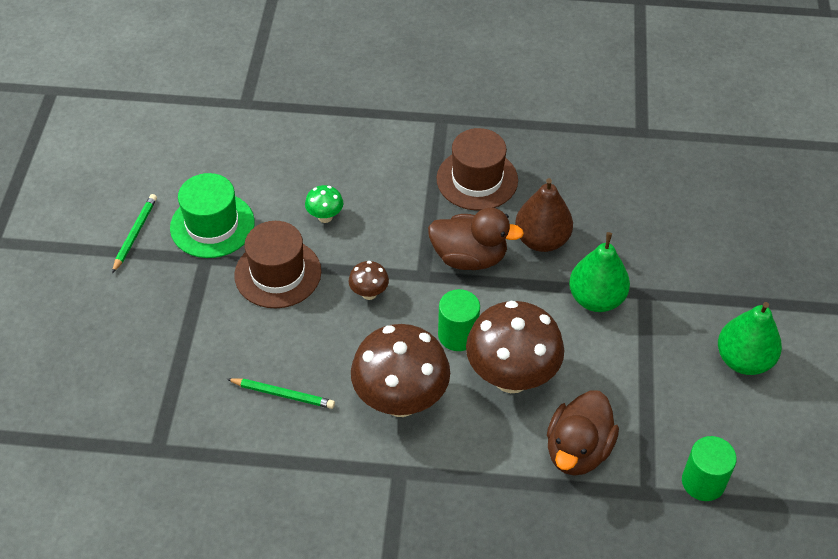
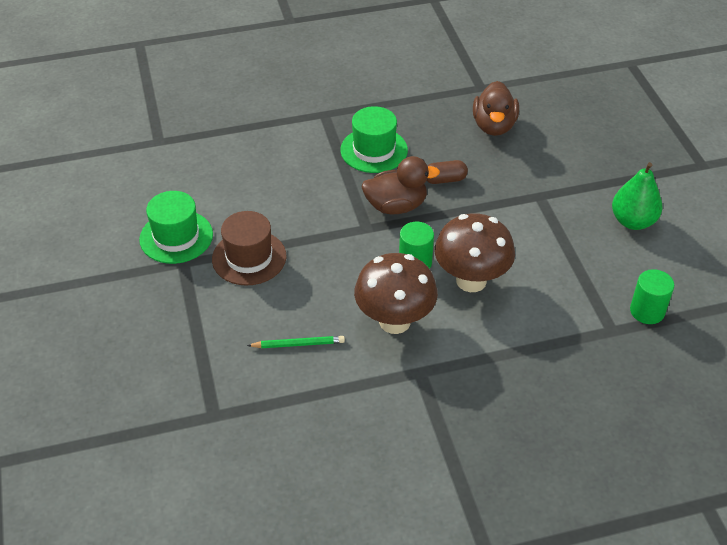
camera: 20 degrees left, 5 degrees down
green pencil [112,194,157,273] -> none
green mushroom [305,185,343,223] -> none
brown mushroom [349,261,389,300] -> none
brown hat [436,128,518,211] -> green hat [340,106,408,173]
brown pear [515,178,573,252] -> brown capsule [427,160,468,184]
brown duck [547,390,619,476] -> brown duck moved to [473,81,519,136]
green pear [569,232,630,312] -> none

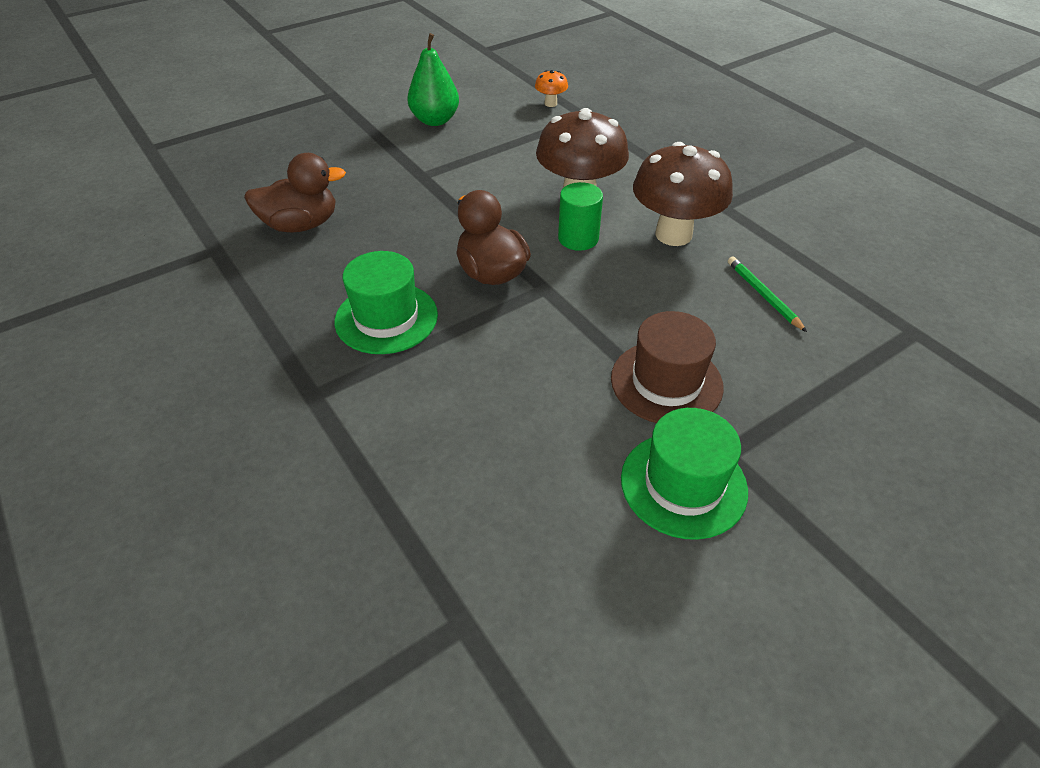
camera: 110 degrees left, 0 degrees up
brown capsule [427,160,468,184] -> none
green cylinder [630,269,674,324] -> orange mushroom [535,70,568,107]

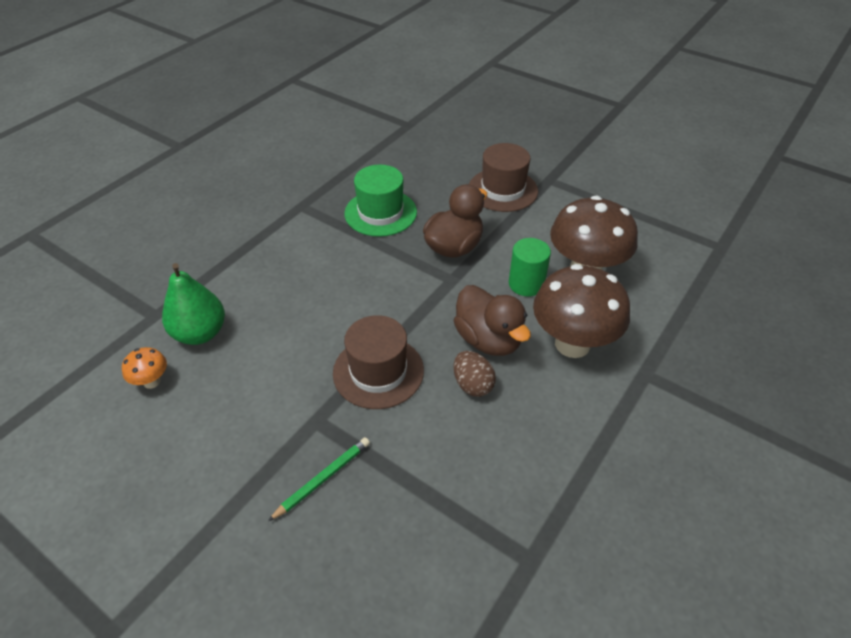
camera: 70 degrees right, 0 degrees up
brown duck [244,153,346,232] -> brown duck moved to [454,285,531,356]
green pear [407,33,459,126] -> green pear moved to [162,263,225,345]
orange mushroom [535,70,568,107] -> orange mushroom moved to [122,347,167,389]
green hat [621,408,748,540] -> none
green pencil [728,256,807,332] -> green pencil moved to [268,437,370,521]
none -> brown egg [454,351,496,397]
none -> brown hat [469,143,538,212]

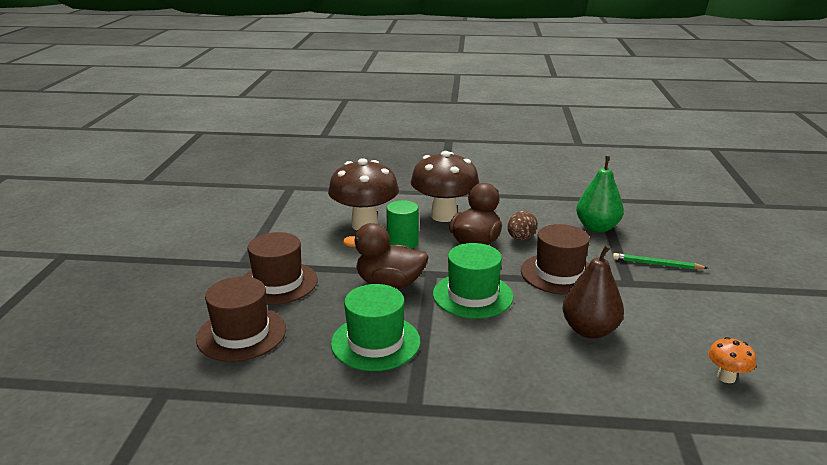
camera: 120 degrees left, 20 degrees down
green pear [162,263,225,345] -> green pear moved to [576,156,624,232]
none -> brown hat [196,277,286,362]
none -> green hat [433,243,514,319]
none -> brown pear [562,245,624,339]

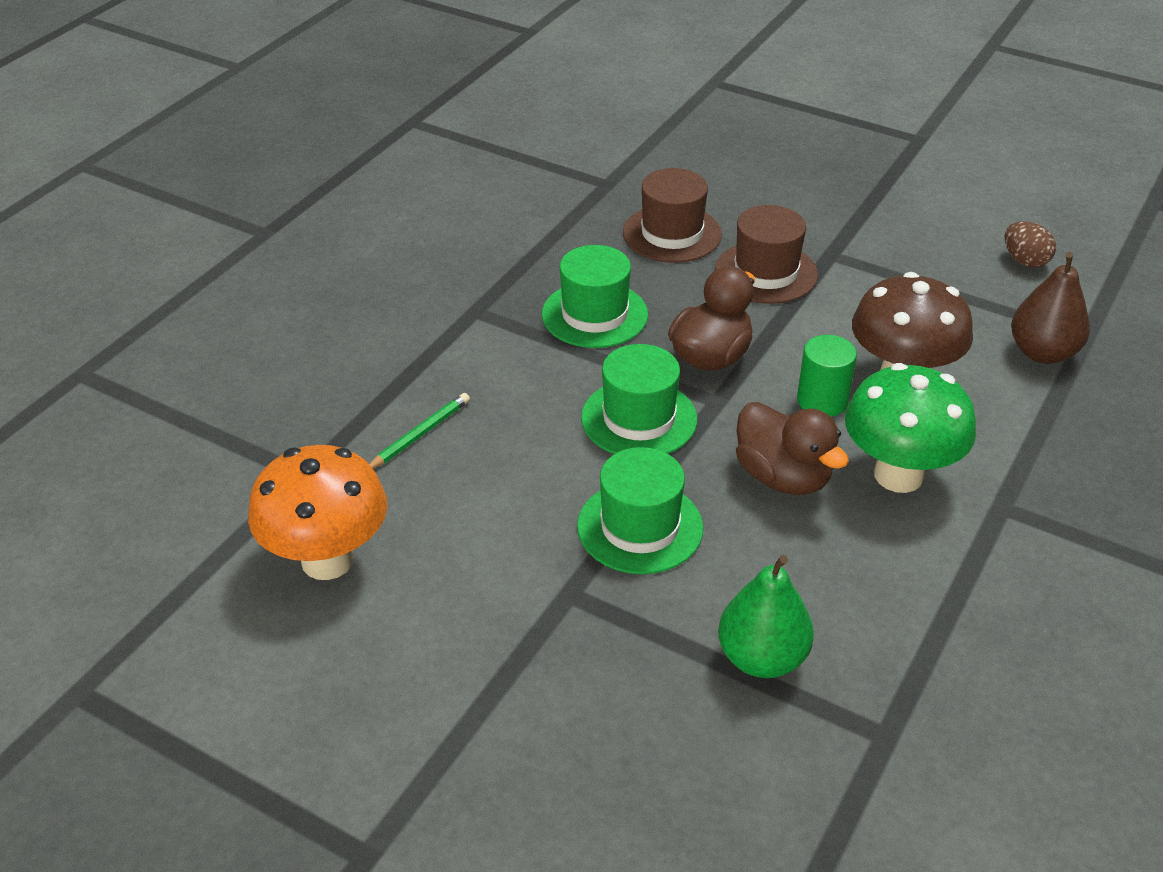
camera: 115 degrees right, 15 degrees up
brown mushroom [411,151,479,222] -> green mushroom [845,363,976,493]
brown egg [508,211,538,240] -> brown egg moved to [1005,221,1056,268]
brown hat [521,224,590,295] -> green hat [577,447,703,574]
brown pear [562,245,624,339] -> brown pear moved to [1011,252,1090,364]
green pencil [613,253,708,270] -> green pencil moved to [369,393,470,468]
orange mushroom [708,337,756,383] -> orange mushroom [248,445,387,580], size x2.27

